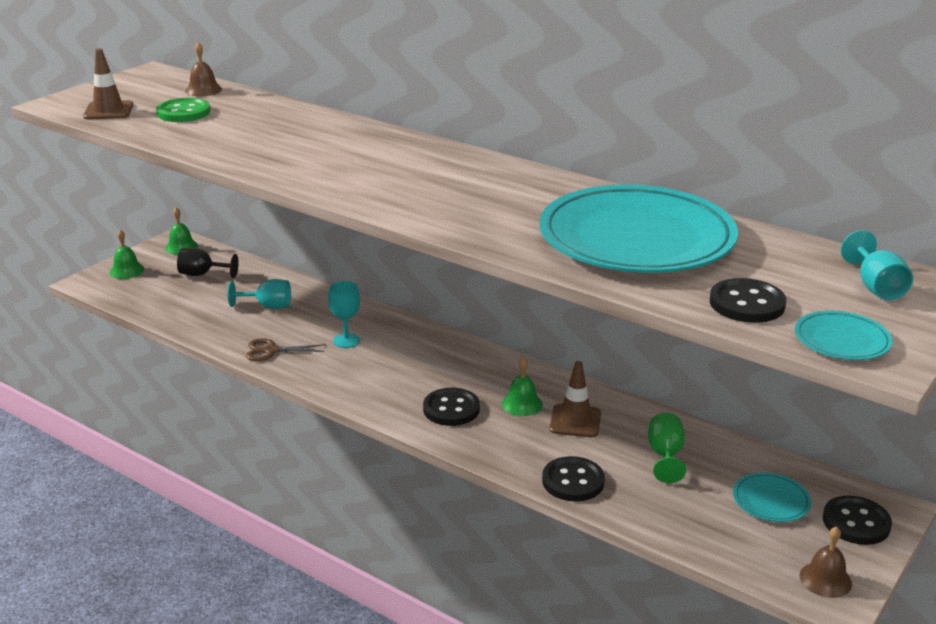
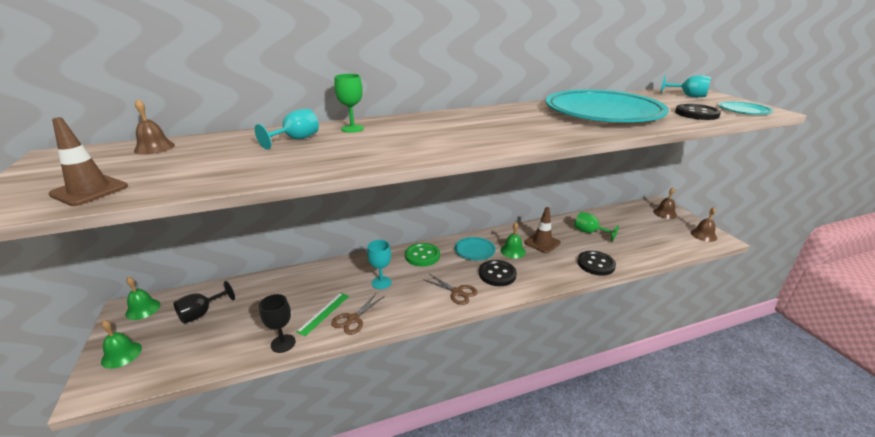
camera: 55 degrees left, 0 degrees up
green button [156,98,210,122] -> green button moved to [405,243,440,266]
turquoise goblet [228,279,291,309] -> turquoise goblet moved to [255,108,319,150]
turquoise plate [733,473,811,522] -> turquoise plate moved to [455,237,496,260]
black button [823,496,892,545] -> brown bell [653,188,677,219]
none -> black goblet [259,294,296,353]
none -> green ruler [296,293,349,336]
none -> green goblet [334,74,364,133]
none -> brown scissors [423,274,478,305]

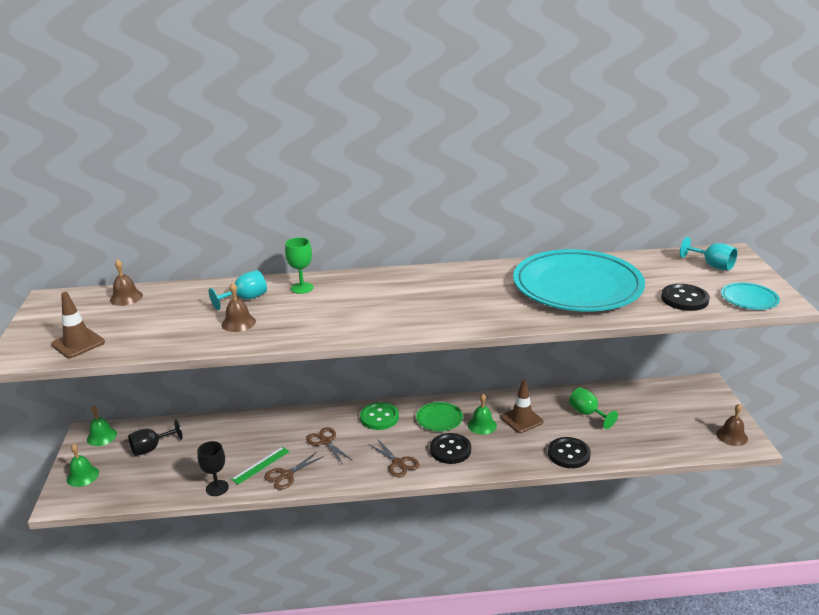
camera: 15 degrees right, 0 degrees up
turquoise goblet [367,240,392,289] -> brown scissors [306,427,352,464]
turquoise plate [455,237,496,260] -> green plate [416,402,463,431]
brown bell [653,188,677,219] -> brown bell moved to [222,282,256,332]

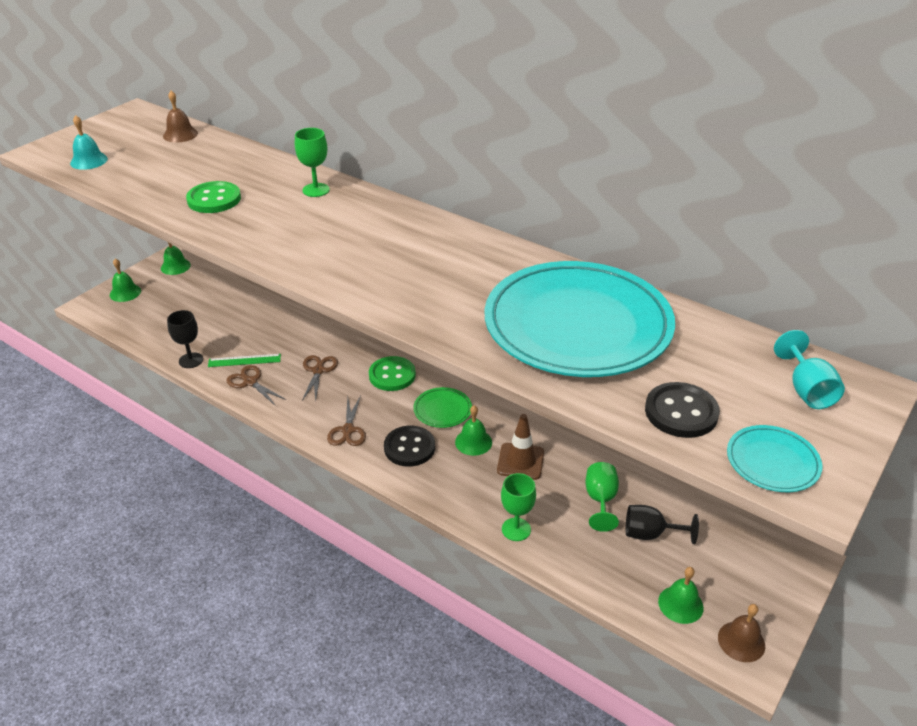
camera: 40 degrees right, 10 degrees up
brown traffic cone [51,292,105,358] -> turquoise bell [70,115,108,170]
black goblet [128,420,183,456] -> black goblet moved to [626,505,699,544]
turquoise goblet [209,270,267,310] -> none
brown bell [222,282,256,332] -> green button [186,181,241,213]
brown scissors [264,452,324,490] -> brown scissors turned 45 degrees clockwise [226,365,286,406]
black button [548,437,591,468] -> green goblet [501,473,536,541]
none -> green bell [658,567,704,624]

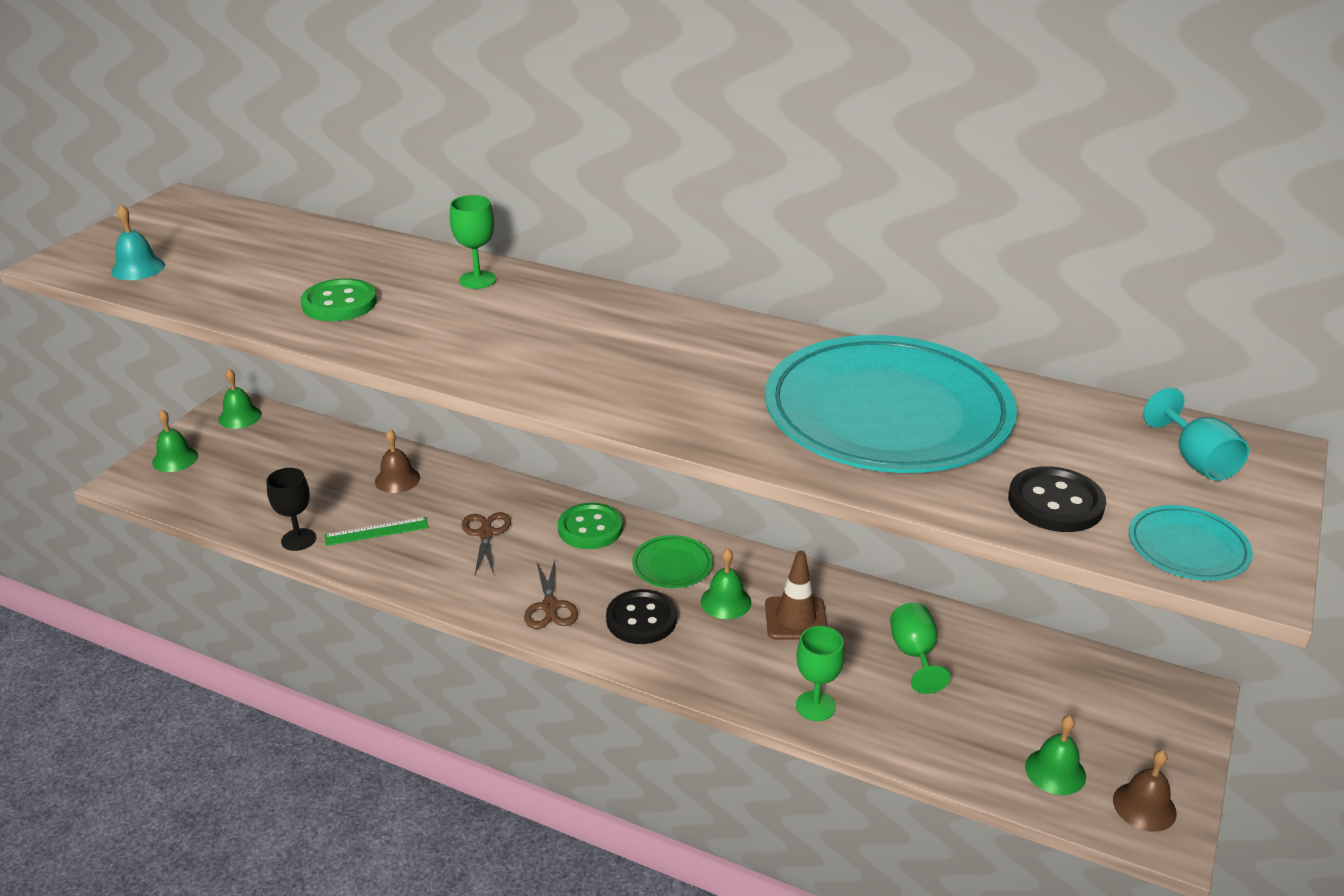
camera: 10 degrees left, 5 degrees down
brown bell [163,91,198,143] -> brown bell moved to [375,429,420,493]
brown scissors [226,365,286,406] -> none
black goblet [626,505,699,544] -> none

